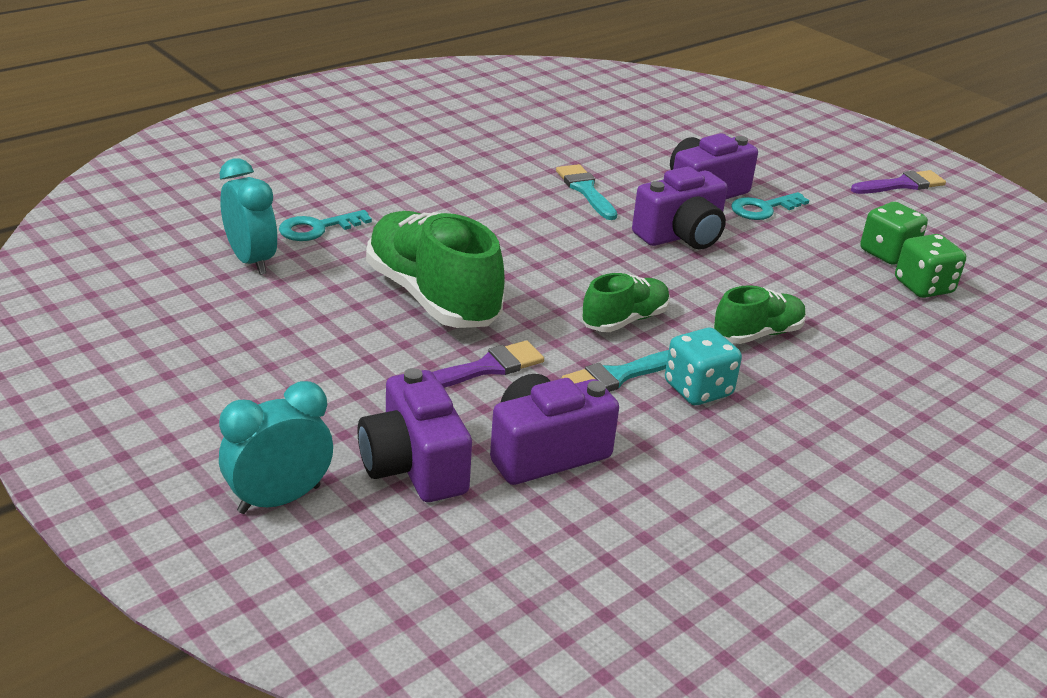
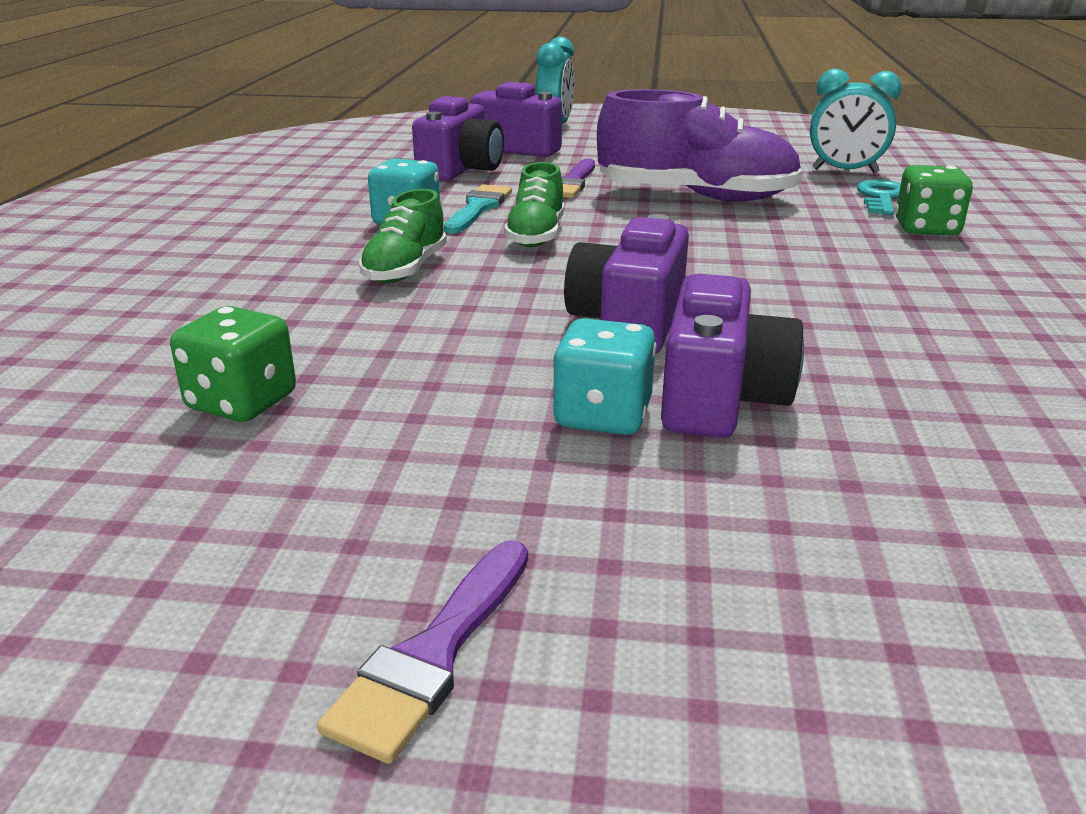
camera: 140 degrees right, 5 degrees down
green shoe [366,211,505,328] -> purple shoe [597,89,802,202]
turquoise brush [556,164,617,220] -> none
turquoise key [731,192,809,220] -> turquoise dice [552,318,656,435]
green dice [860,202,928,265] -> green dice moved to [895,165,973,236]

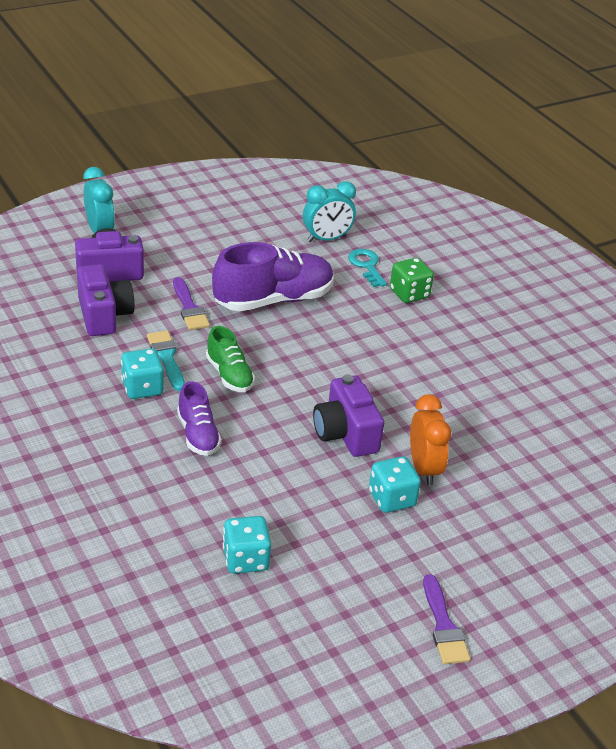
camera: 40 degrees left, 10 degrees up
green dice [170,306,296,422] -> turquoise dice [223,516,271,574]
green shoe [359,189,447,283] -> purple shoe [177,381,222,456]
purple camera [661,274,804,438] -> orange clock [410,394,451,485]

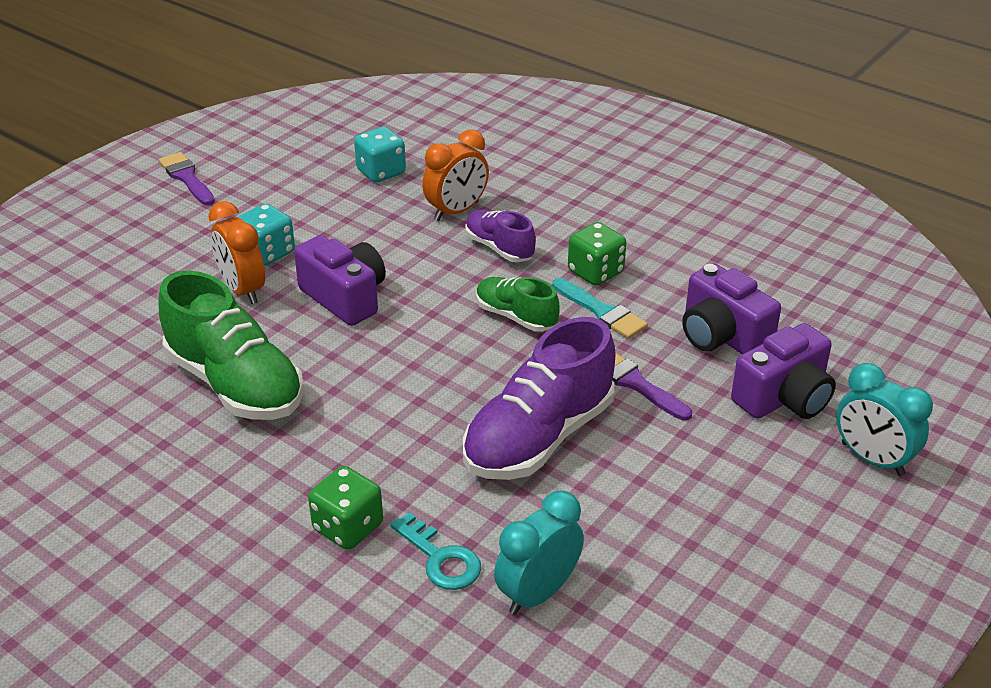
camera: 160 degrees right, 0 degrees up
turquoise dice [121,348,164,399] -> green dice [568,222,626,286]
none -> green shoe [158,271,304,420]
none -> orange clock [422,129,489,221]

